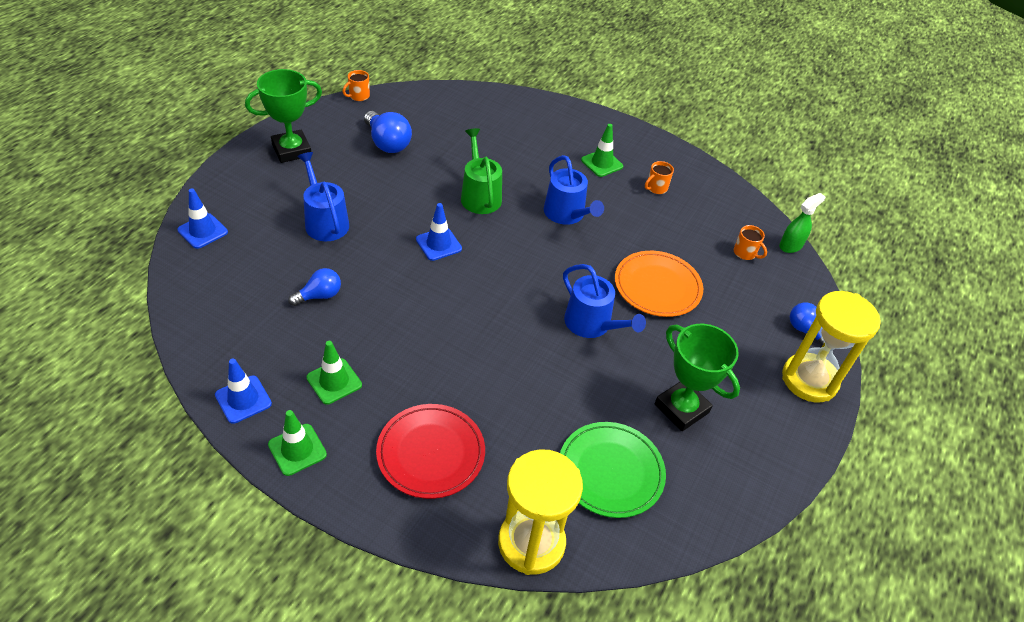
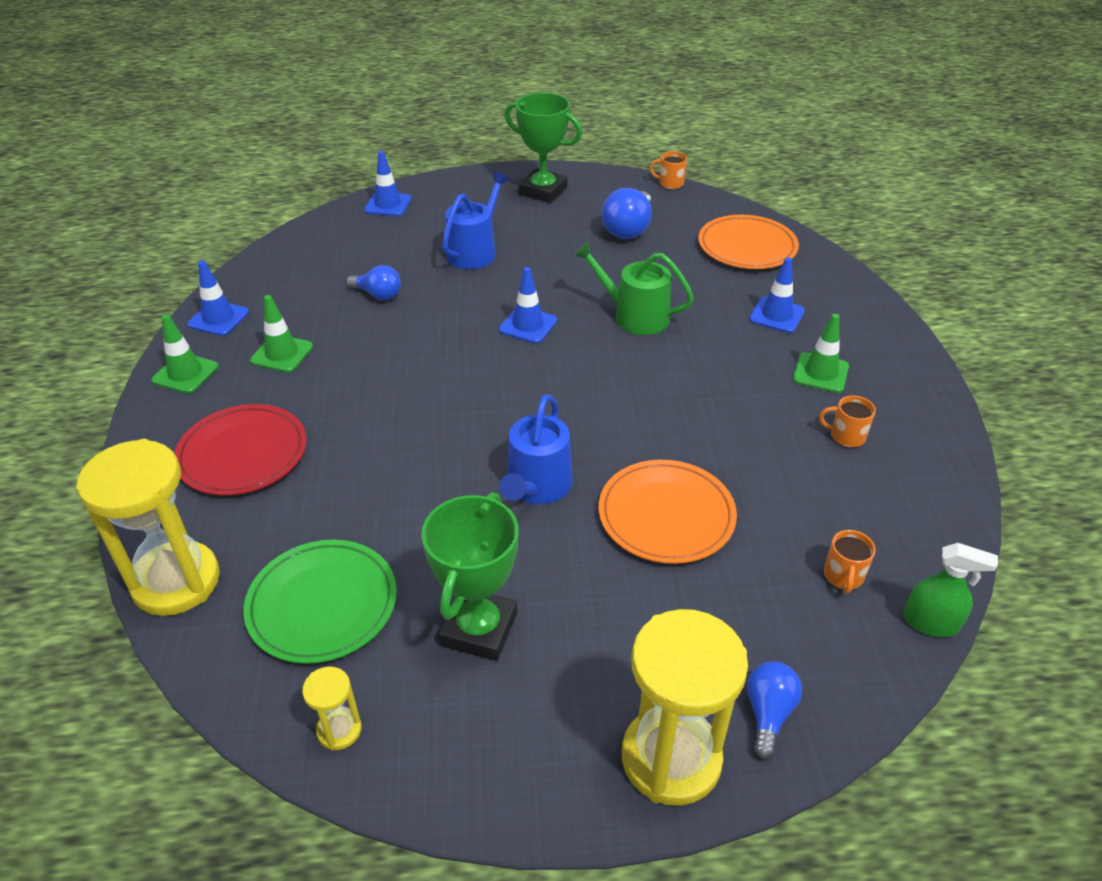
camera: 60 degrees right, 5 degrees down
green watering can [461,128,502,214] -> green watering can turned 105 degrees counterclockwise [574,241,694,335]
blue watering can [544,155,604,225] -> none
none -> yellow hourglass [302,667,362,751]
none -> orange plate [698,215,799,269]
none -> blue traffic cone [749,257,805,333]

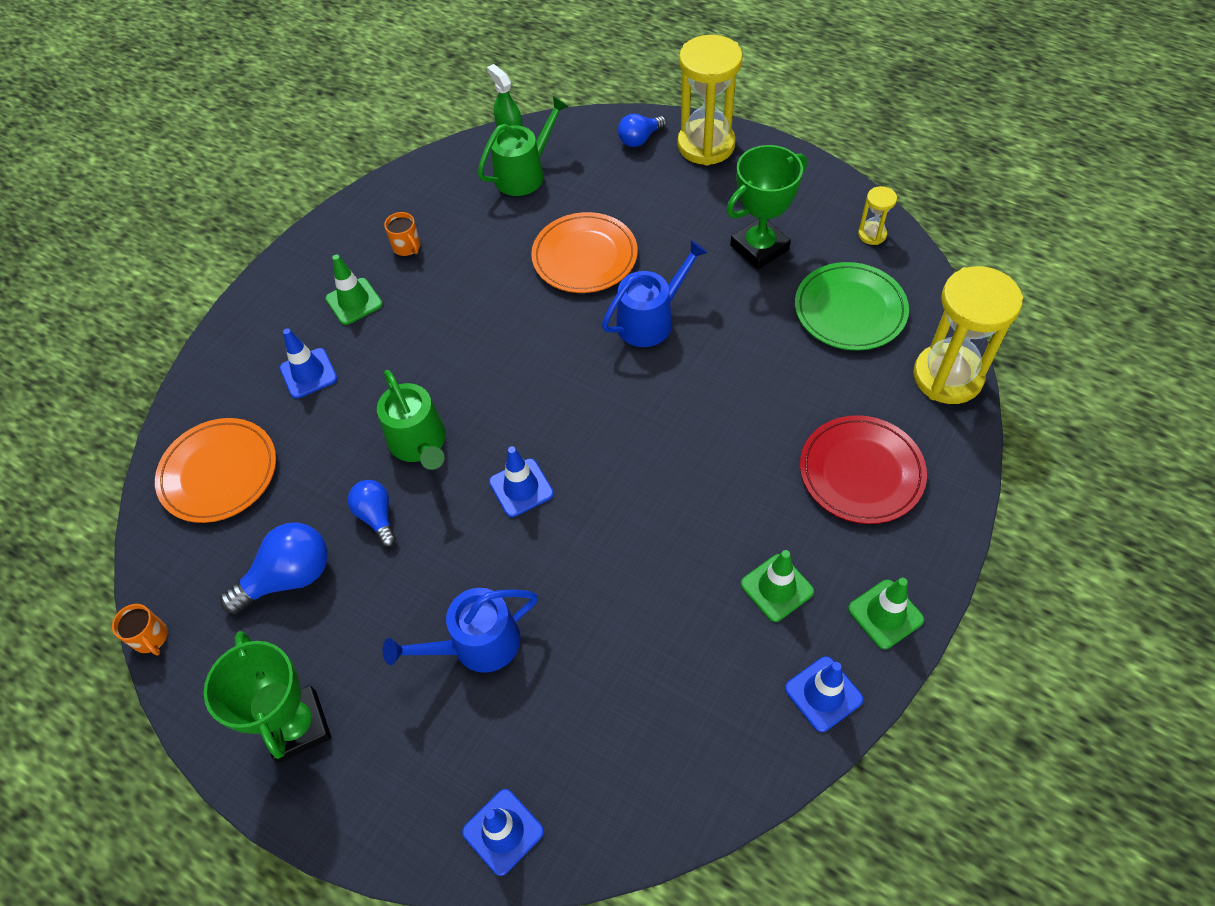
camera: 140 degrees left, 15 degrees up
blue light bulb [347,265,401,300] -> blue light bulb moved to [347,480,396,547]
orange mug [824,530,876,594] -> green watering can [478,96,569,196]

